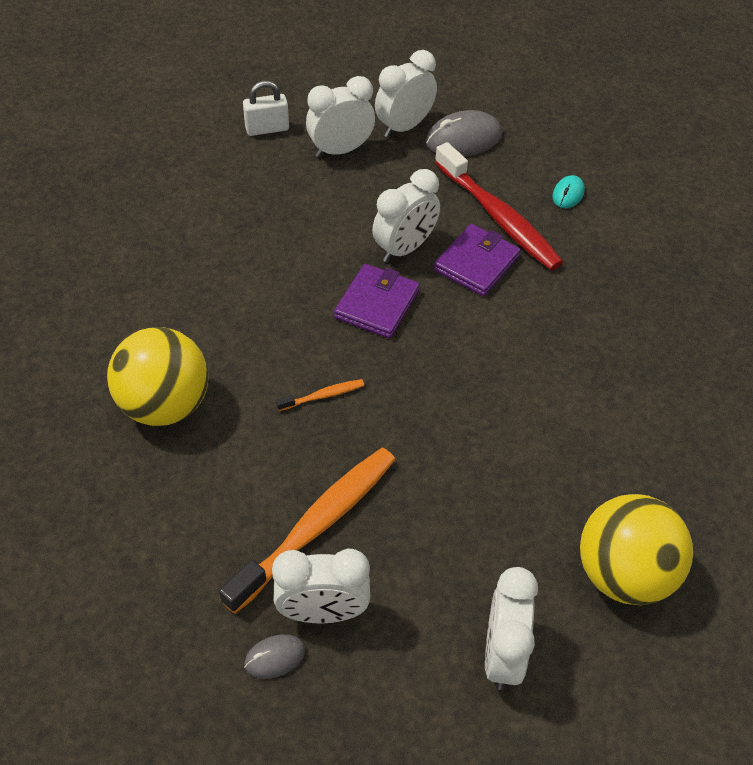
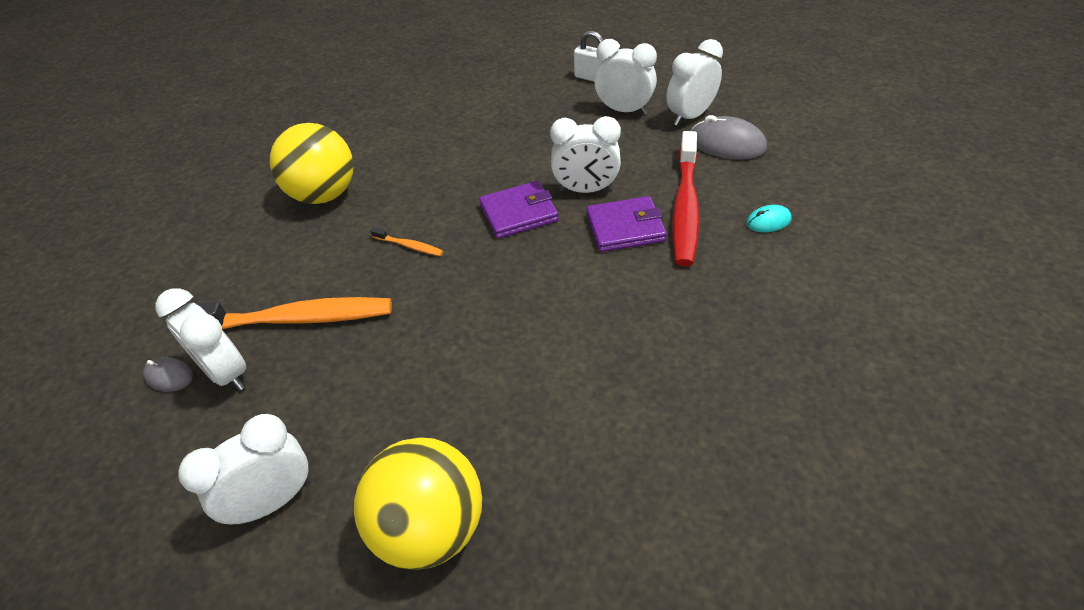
camera: 50 degrees right, 5 degrees down
white clock [375,50,437,138] -> white clock turned 45 degrees counterclockwise [666,39,723,126]

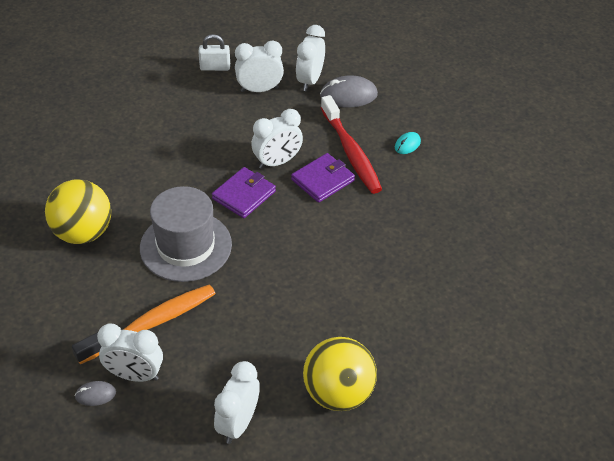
camera: 35 degrees left, 0 degrees up
orange toothbrush [371,227,443,256] -> grey hat [140,186,232,282]

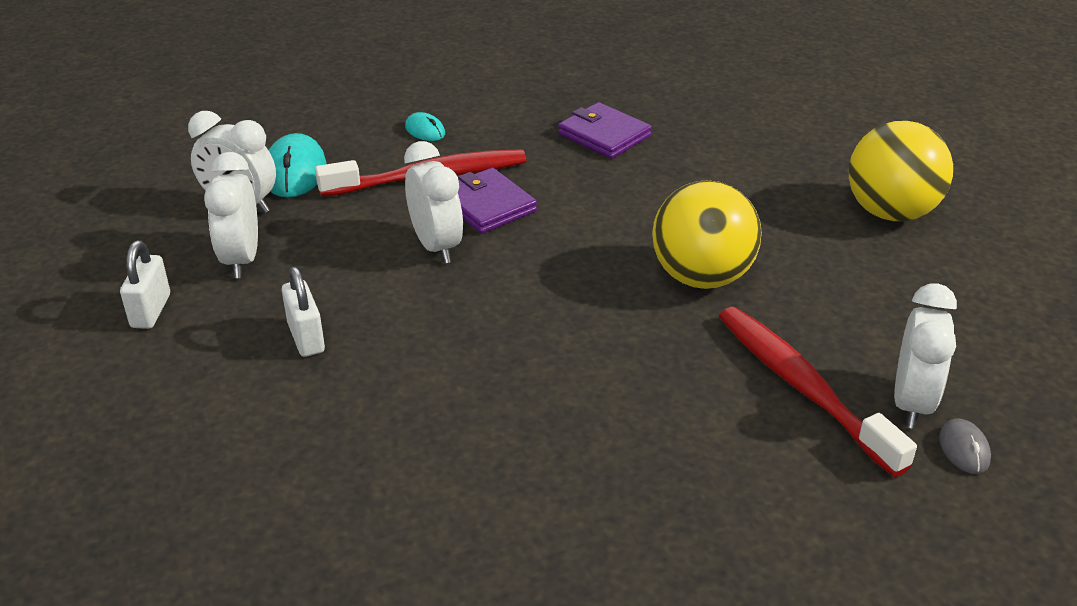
camera: 85 degrees left, 10 degrees down
yellow ball [45,180,111,244] -> yellow ball moved to [652,180,762,289]
orange toothbrush [72,285,215,364] -> red toothbrush [719,307,917,477]
grey hat [140,186,232,282] -> none
purple wallet [212,167,276,218] -> purple wallet moved to [558,102,652,159]
white clock [214,361,260,444] -> none
grey mouse [320,76,378,108] -> turquoise mouse [269,133,326,197]
none -> white padlock [282,267,325,357]

